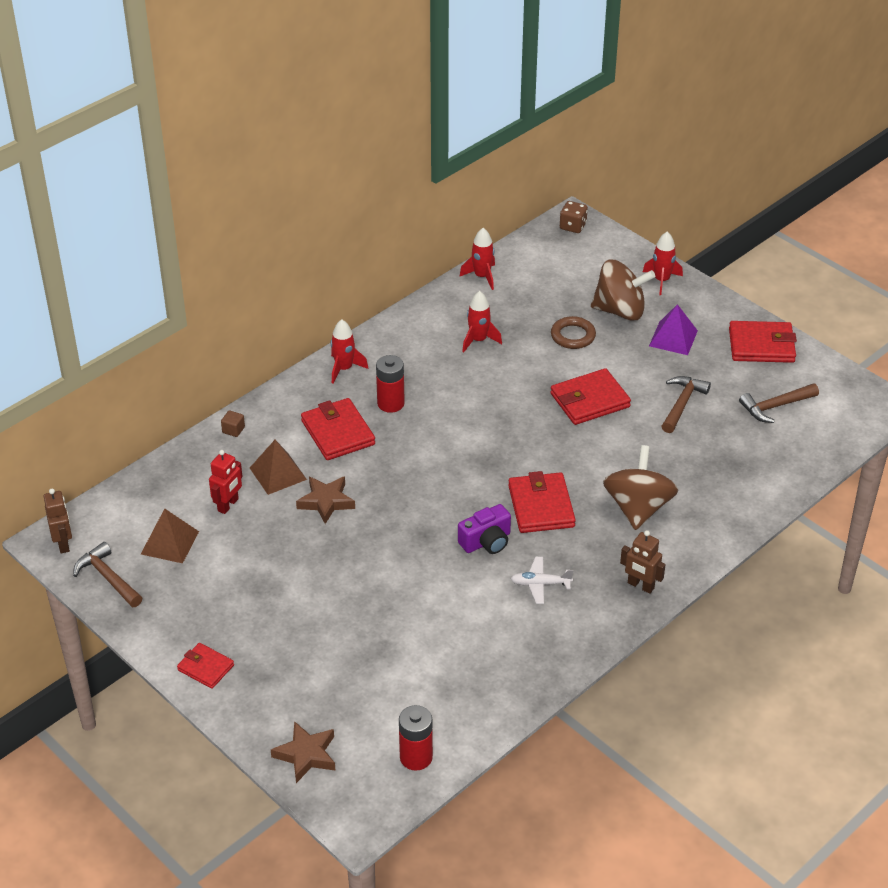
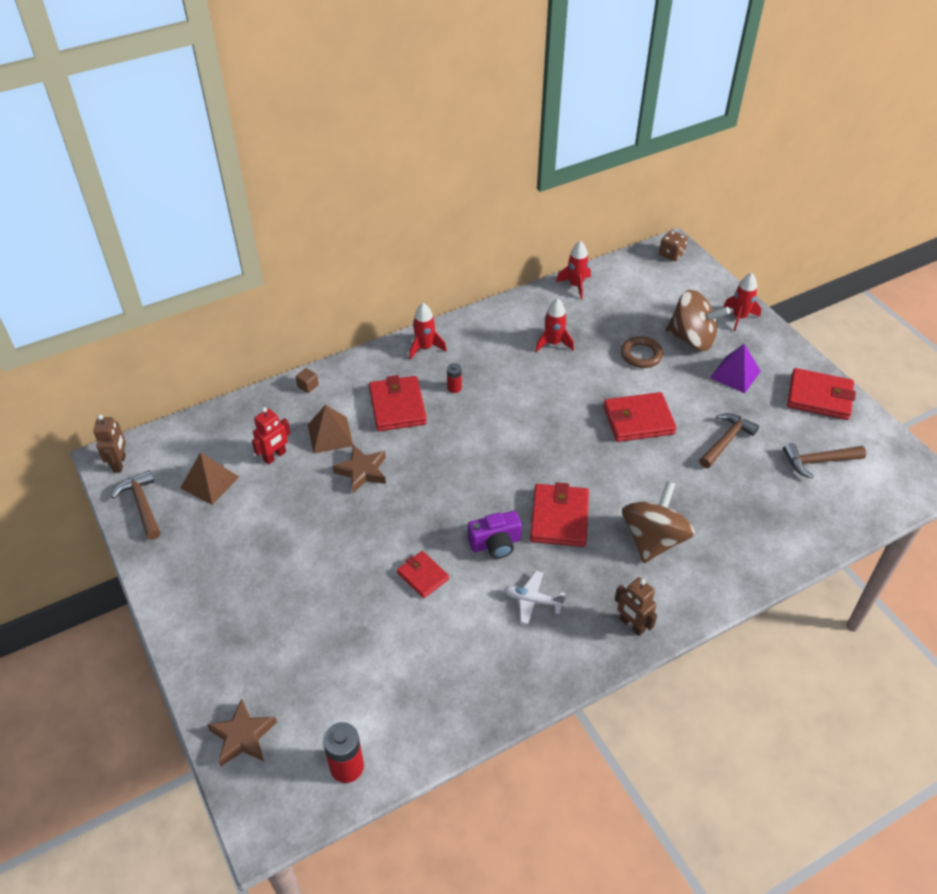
camera: 15 degrees right, 5 degrees up
red wallet [177,643,234,689] -> red wallet moved to [397,551,449,598]
red battery [376,355,405,413] -> red battery [447,363,462,393], size x0.57

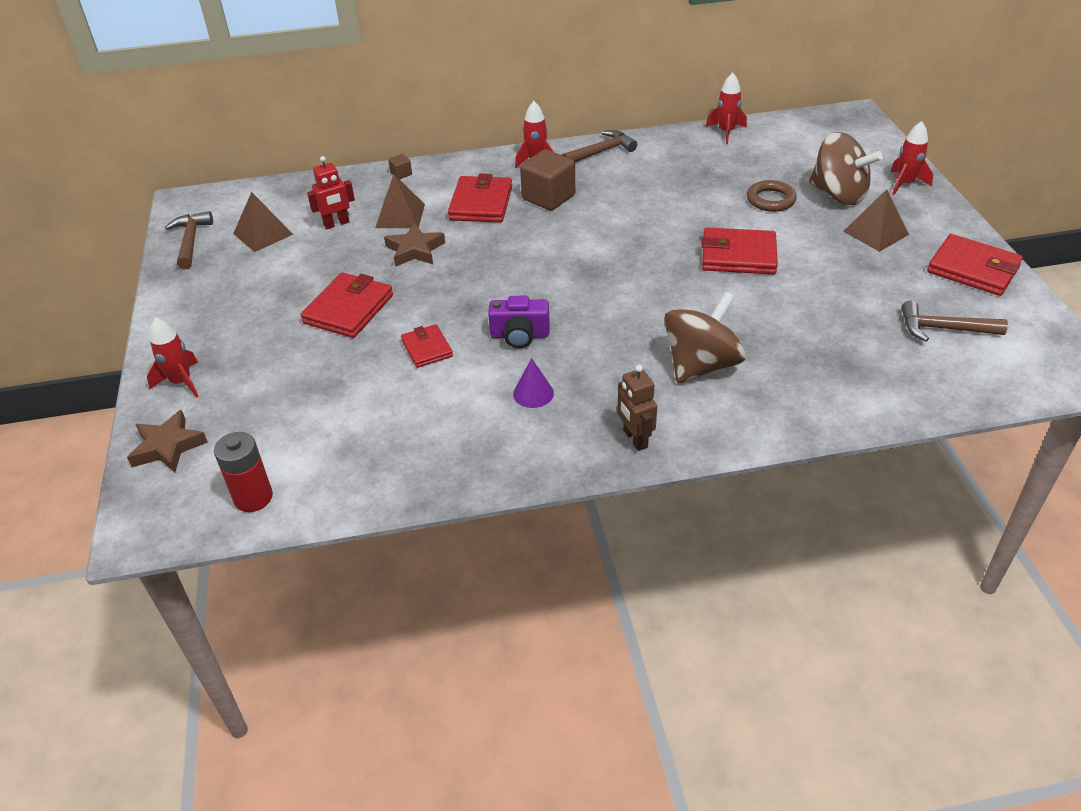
camera: 20 degrees right, 5 degrees down
brown robot [93,415,126,473] -> none
red battery [447,363,462,393] -> brown cube [520,149,575,211]
white plane [504,571,566,624] -> purple cone [513,358,554,408]
red wallet [530,482,589,547] -> red wallet moved to [300,272,393,338]
red rocket [535,298,574,352] -> red rocket moved to [147,317,199,398]
brown dice [659,230,688,261] -> none
brown hammer [699,413,759,468] -> brown hammer moved to [562,130,637,162]
purple pyramid [710,344,761,393] -> brown pyramid [843,189,909,252]

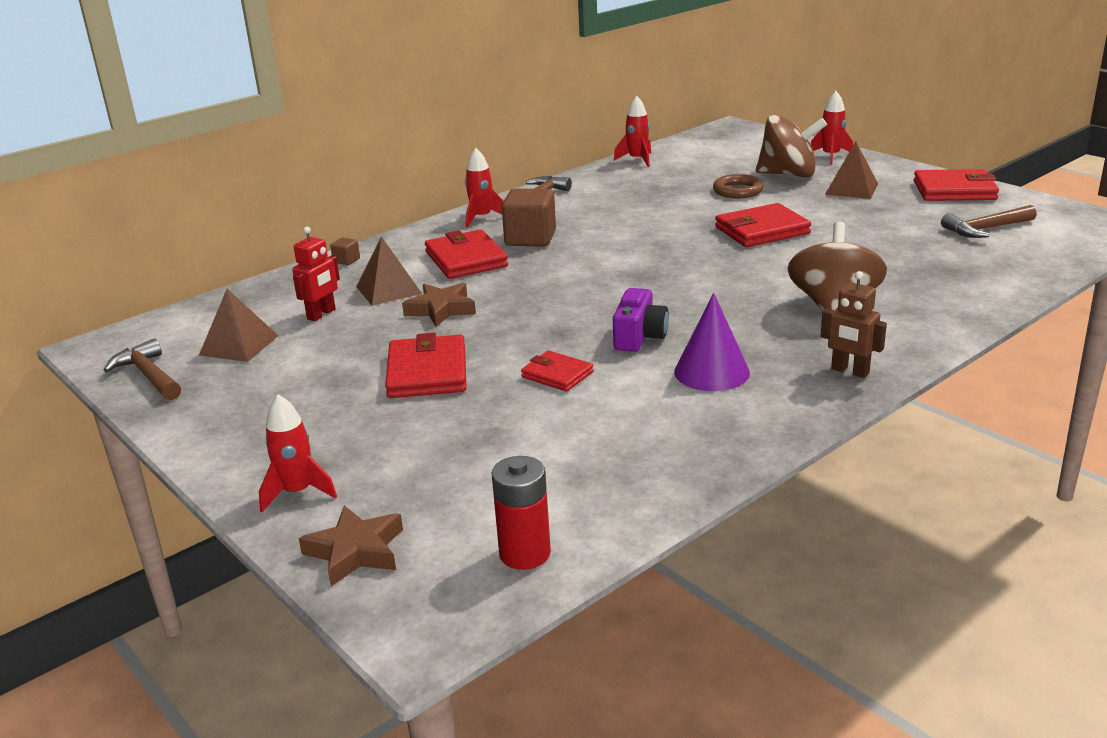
camera: 30 degrees left, 15 degrees down
purple camera [488,296,550,348] -> purple camera turned 45 degrees counterclockwise [613,288,669,352]
purple cone [513,358,554,408] -> purple cone [674,293,750,391], size x1.59

